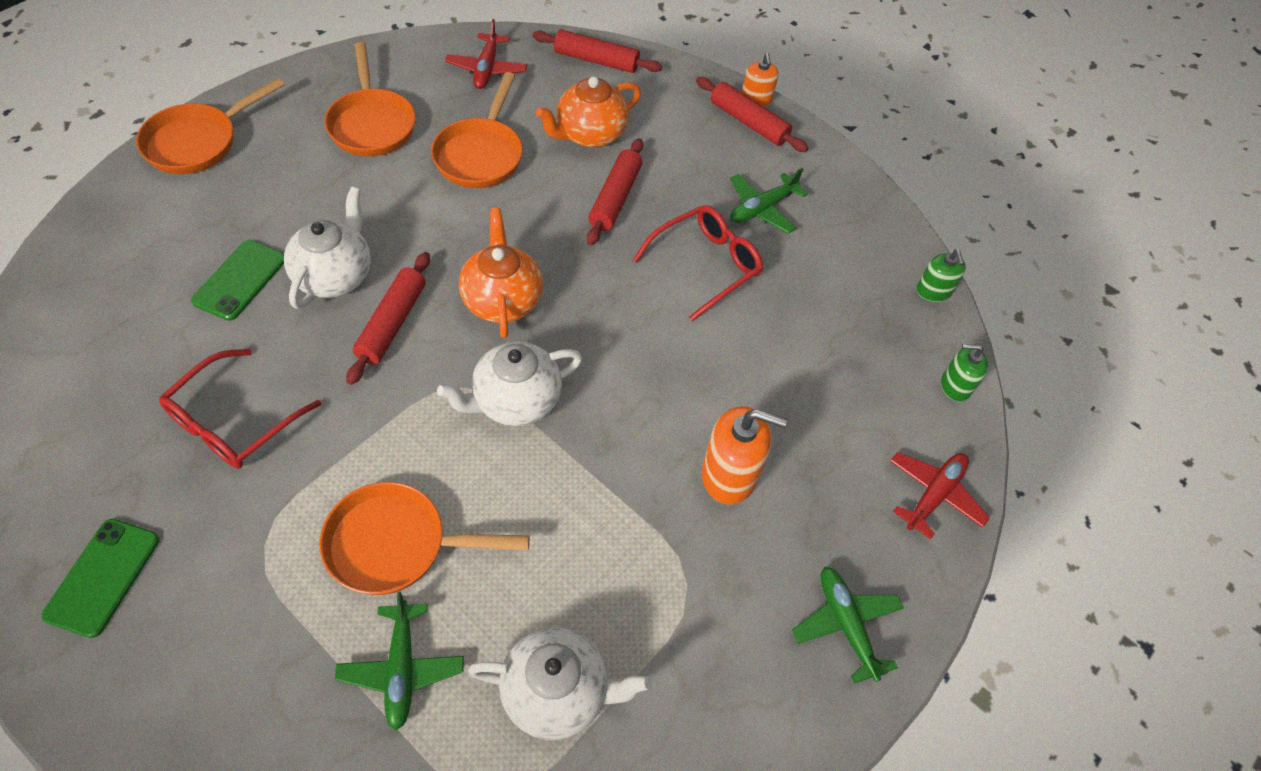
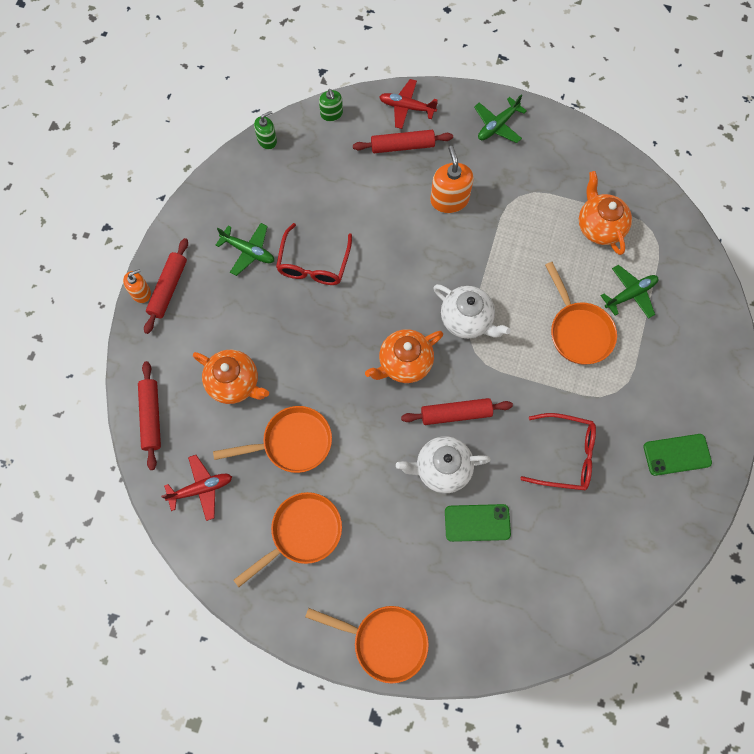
camera: 110 degrees left, 15 degrees up
white teapot [468,628,652,740] -> orange teapot [579,171,632,255]
red rolling pin [587,138,643,246] -> red rolling pin moved to [353,130,453,153]
red glasses [633,205,763,321] -> red glasses turned 105 degrees counterclockwise [276,223,352,285]

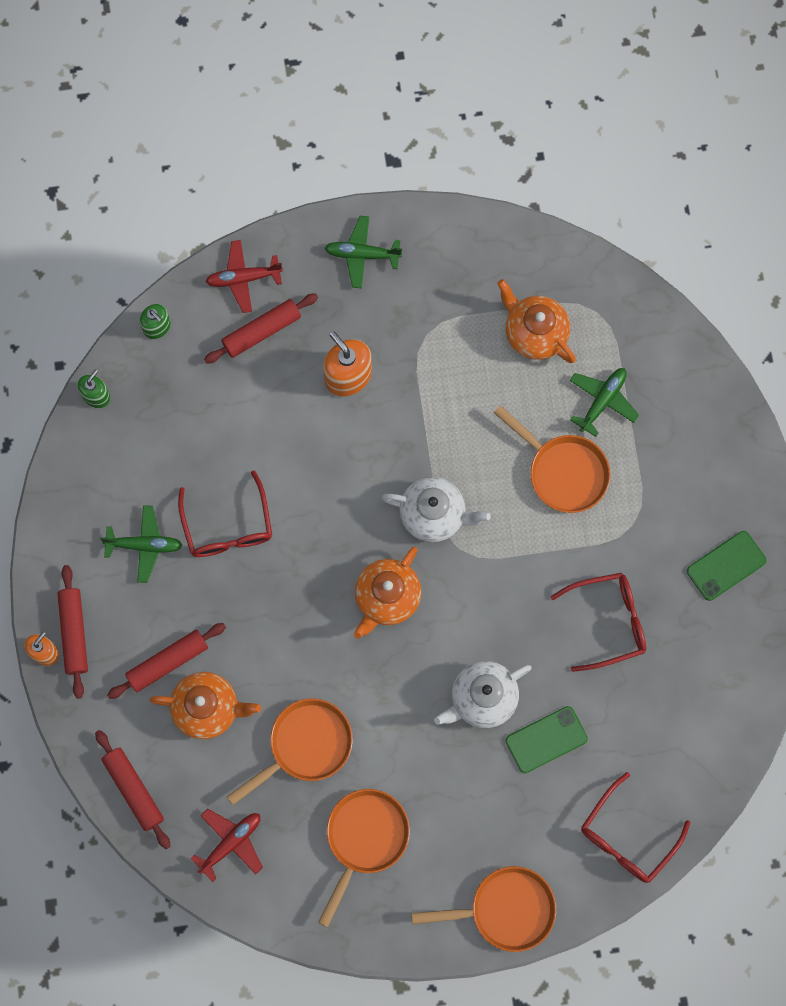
camera: 25 degrees left, 5 degrees up
red rolling pin [401,398,513,425] -> red rolling pin moved to [107,623,226,699]
green plane [474,94,527,143] -> green plane turned 75 degrees clockwise [325,216,402,289]
none -> red glasses [581,772,690,883]

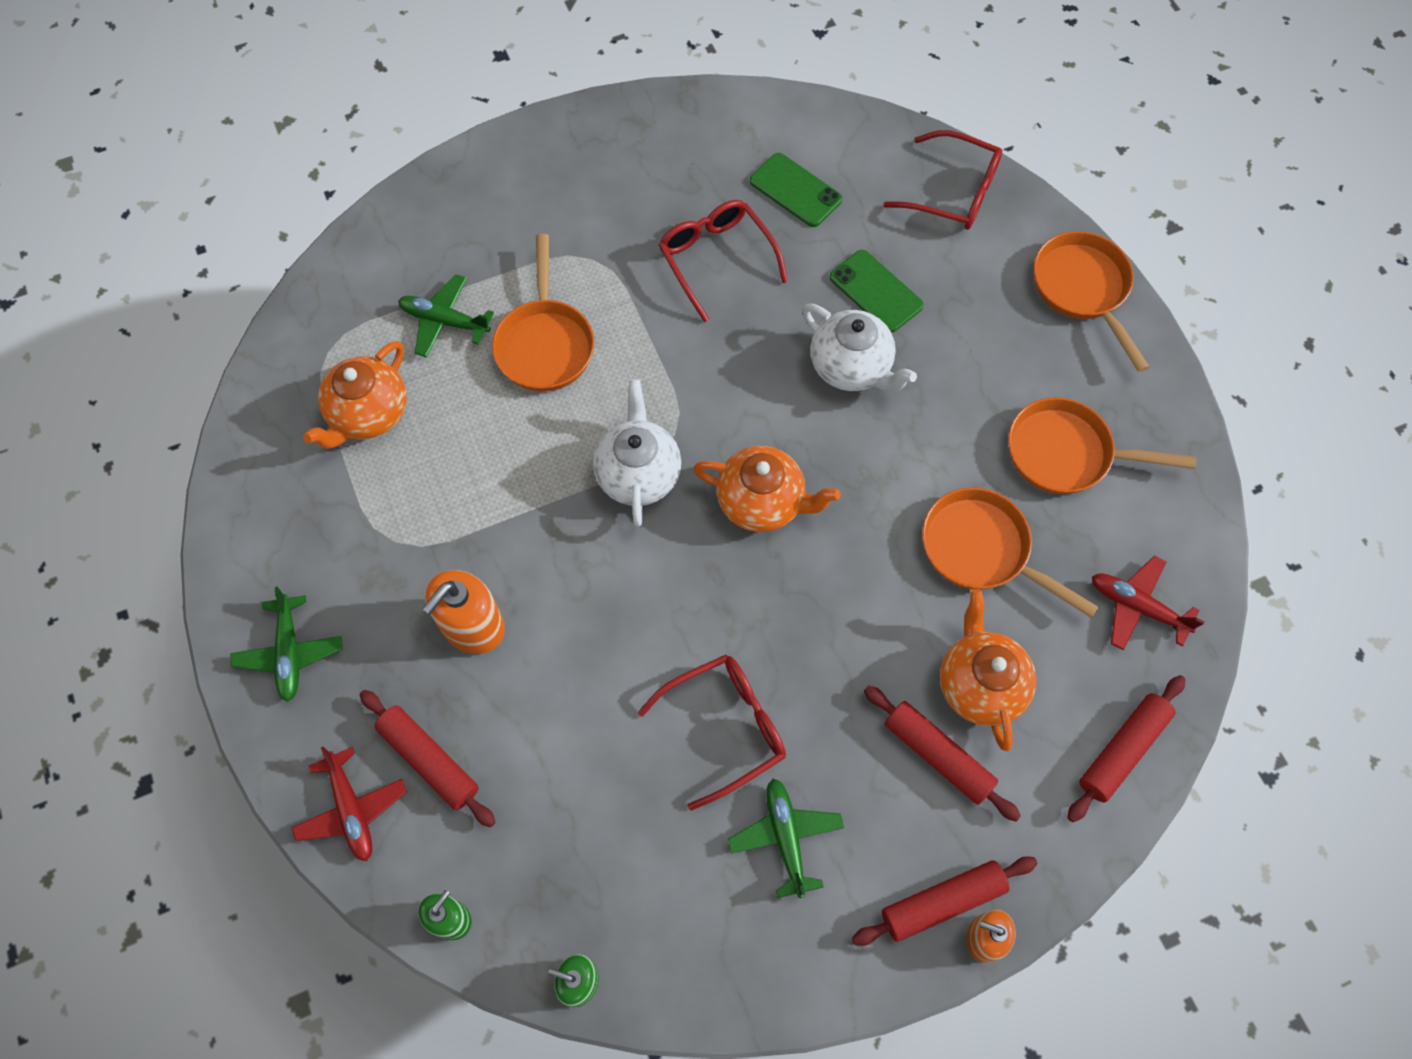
camera: 105 degrees left, 10 degrees down
orange pan [494,405,611,513] -> orange pan turned 150 degrees clockwise [492,234,595,392]
green phone [687,531,766,601] -> green phone moved to [750,153,842,227]

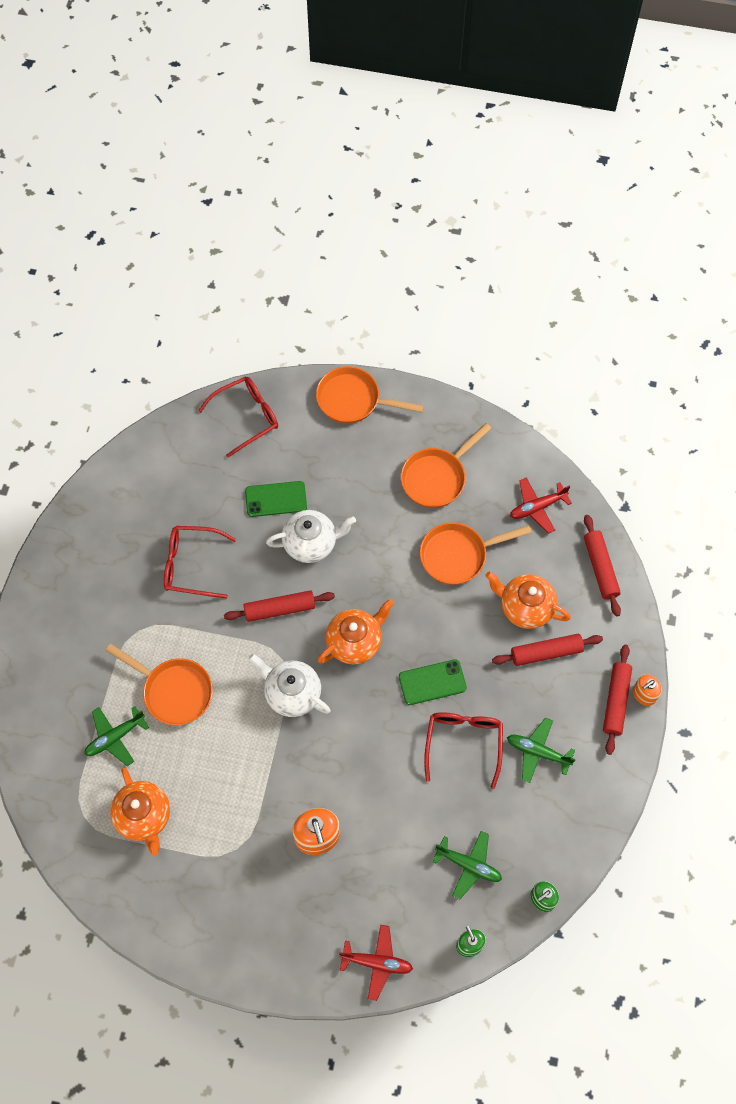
camera: 55 degrees left, 0 degrees up
green plane [231,587,342,702] -> green plane moved to [432,831,502,899]
red rolling pin [360,690,495,827] -> red rolling pin moved to [224,590,335,622]
green phone [750,153,842,227] -> green phone moved to [399,659,467,705]

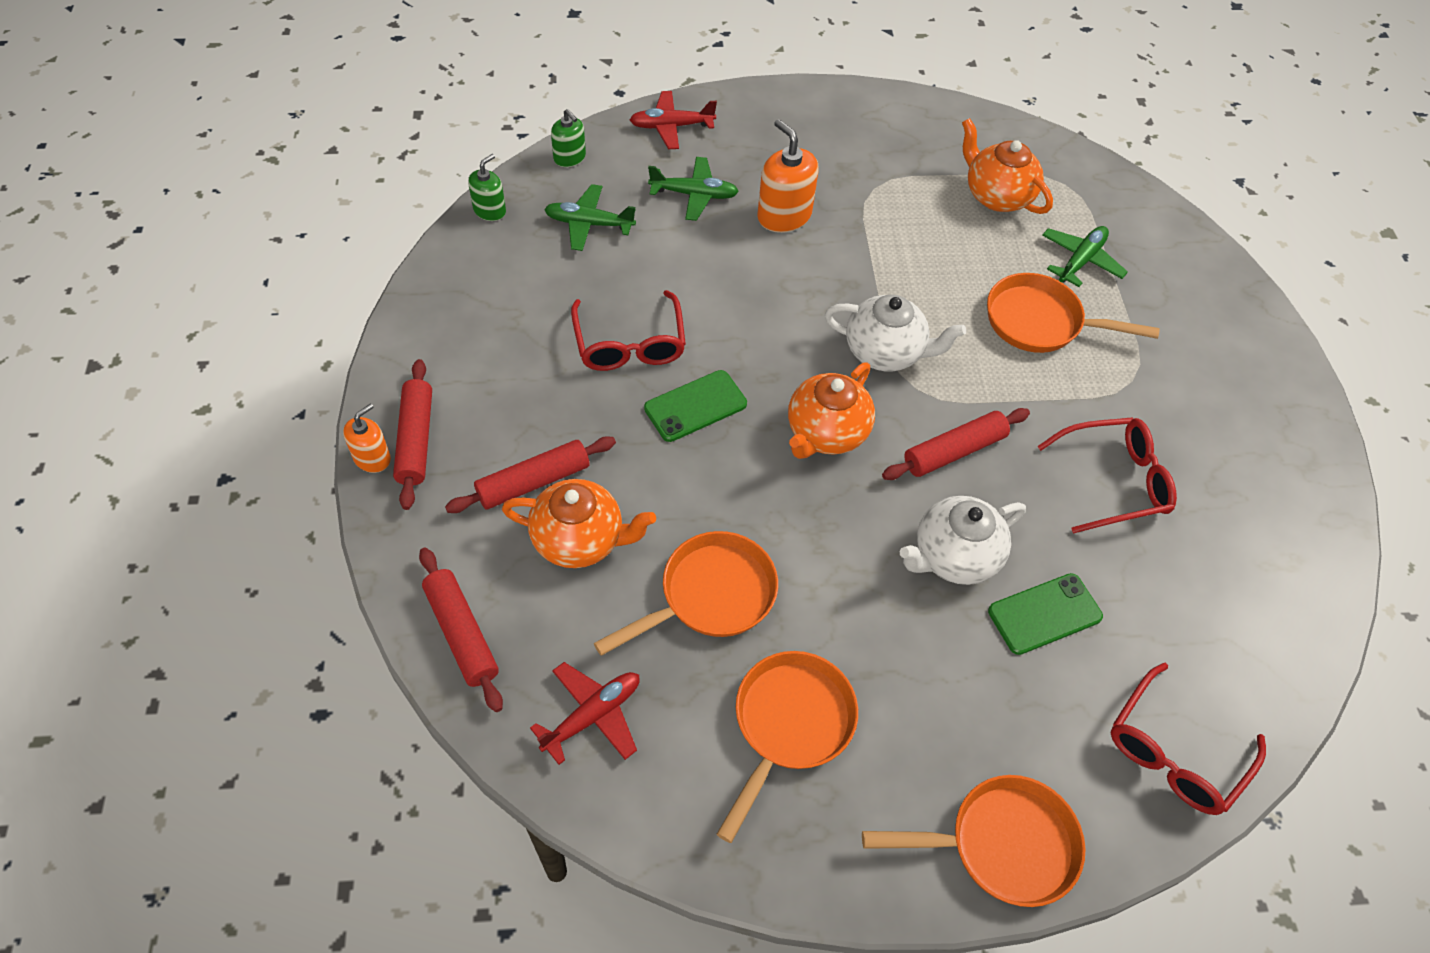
camera: 160 degrees right, 10 degrees down
green plane [507,718,576,783] -> green plane moved to [648,157,739,221]

